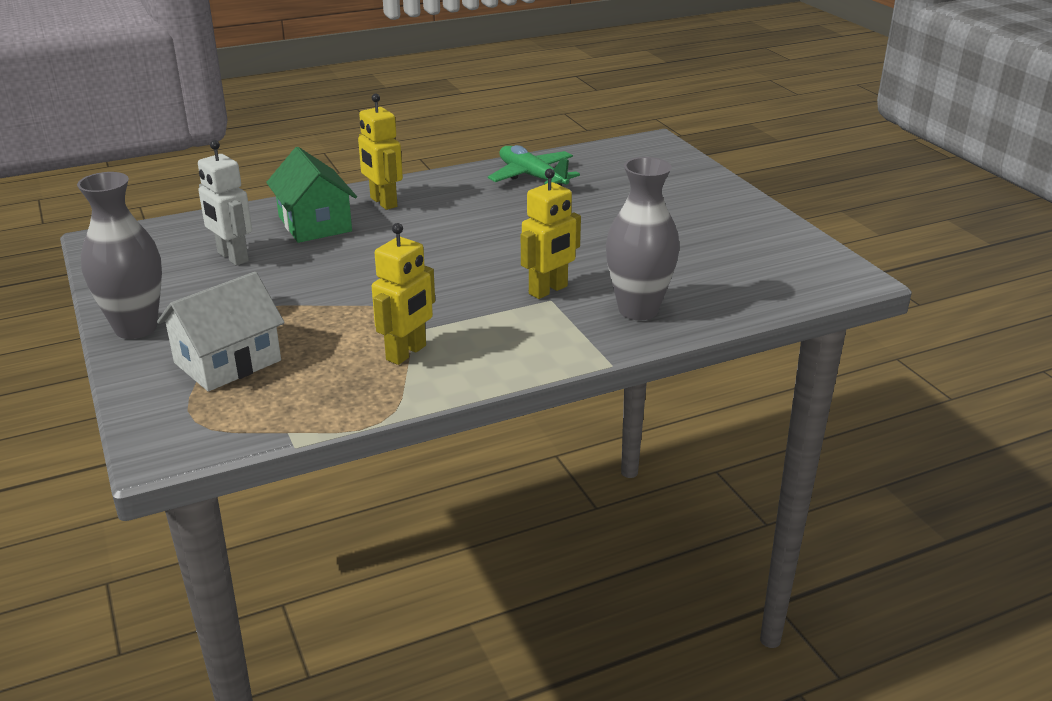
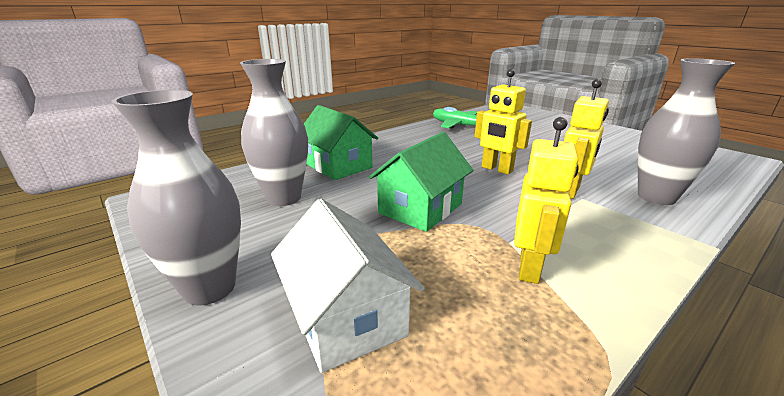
camera: 15 degrees left, 5 degrees down
white house [157,272,285,392] -> white house turned 60 degrees counterclockwise [271,199,425,373]
white robot [198,140,252,266] -> grey vase [240,59,308,206]
yellow robot [358,93,403,210] -> yellow robot moved to [474,69,532,175]
none -> green house [369,132,473,232]

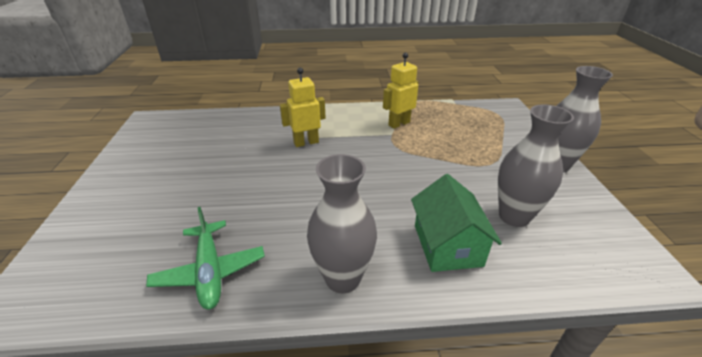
camera: 145 degrees left, 10 degrees up
white house [271,199,425,373] -> none
green house [369,132,473,232] -> none
yellow robot [474,69,532,175] -> none
grey vase [638,58,735,205] -> grey vase moved to [307,154,377,293]

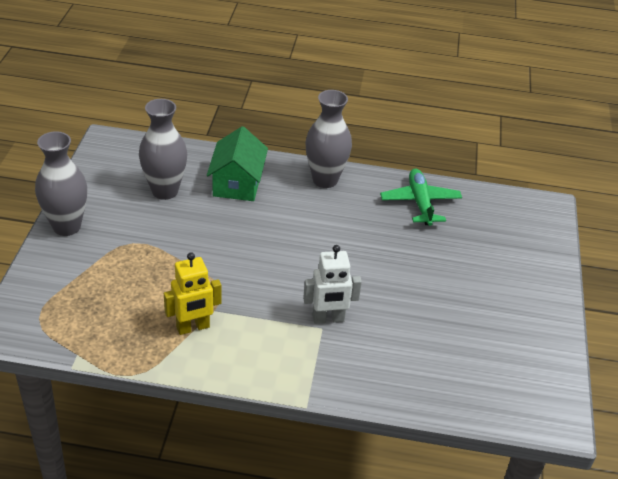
camera: 170 degrees left, 5 degrees up
yellow robot [280,68,326,147] -> white robot [303,245,362,324]

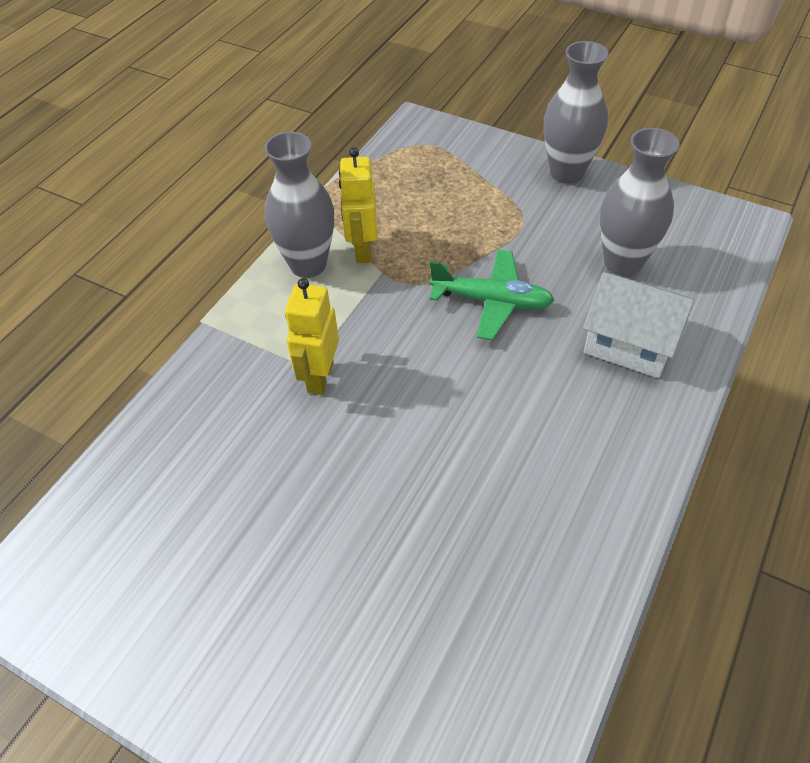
camera: 115 degrees right, 10 degrees up
green house [207,126,268,201] -> white house [583,272,694,378]
white robot [303,245,362,324] -> yellow robot [285,278,339,395]
grey vase [306,90,352,188] -> grey vase moved to [264,132,334,278]
green plane [380,168,462,226] -> green plane moved to [429,250,555,340]

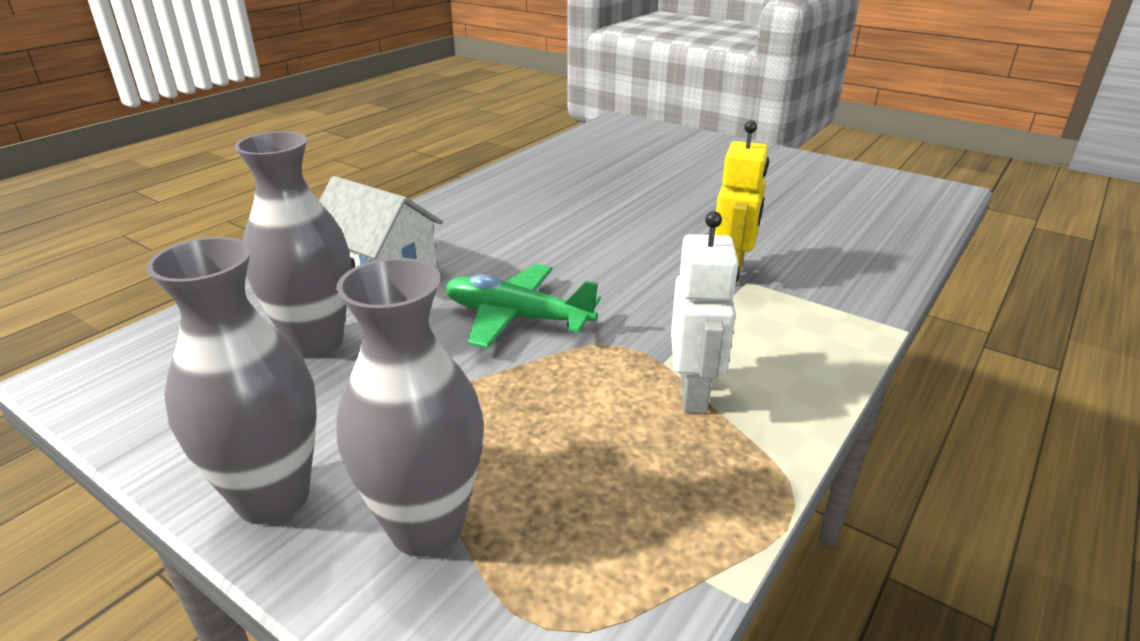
camera: 175 degrees left, 20 degrees down
grey vase [264,132,334,278] -> grey vase moved to [336,258,484,557]
yellow robot [339,147,377,263] -> white robot [671,211,740,413]

